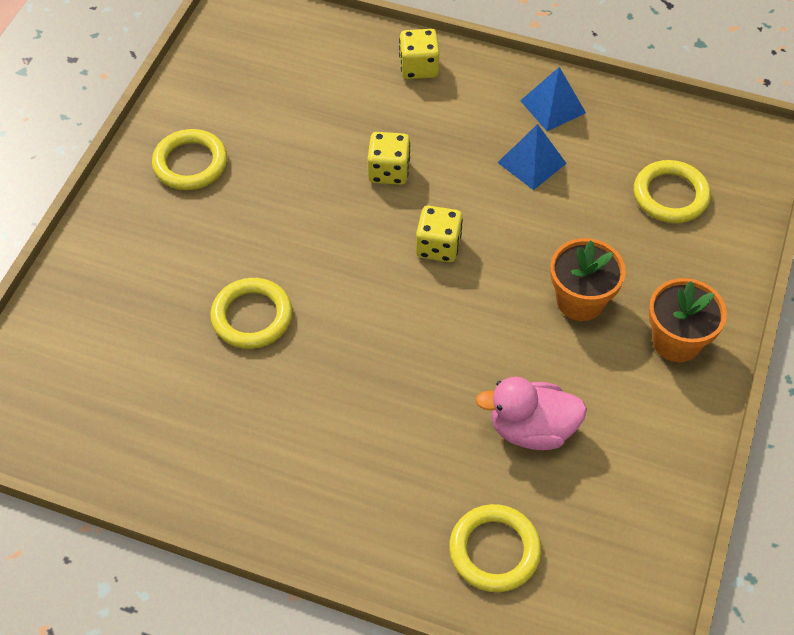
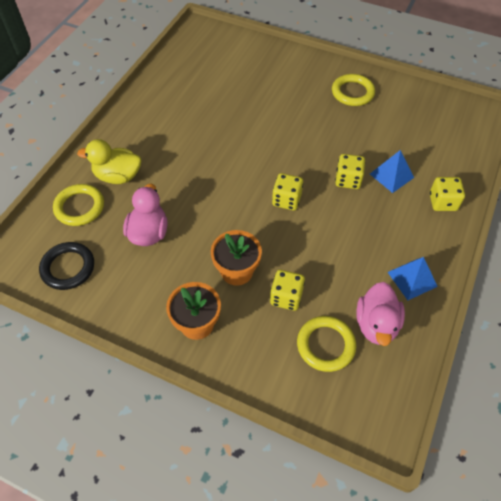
camera: 95 degrees right, 0 degrees up
yellow ring [210,278,292,349] -> none
blue pyramid [497,124,567,190] -> blue pyramid moved to [370,150,414,193]
none -> black ring [39,242,94,290]
none -> yellow duck [77,139,141,184]
none -> yellow dice [270,270,305,311]
none -> pink duck [356,282,405,346]

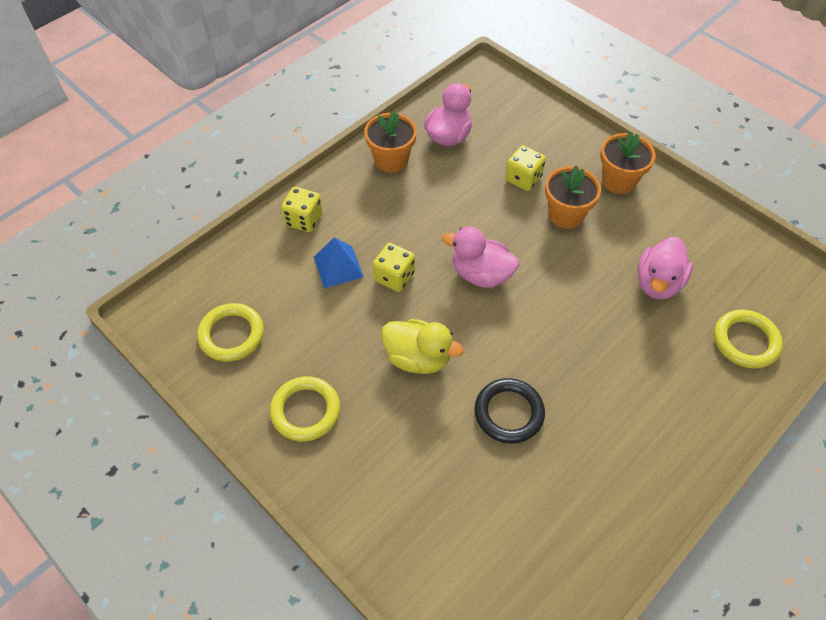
camera: 160 degrees left, 0 degrees up
black ring [39,242,94,290] -> black ring moved to [474,378,545,444]
yellow duck [77,139,141,184] -> yellow duck moved to [381,319,463,374]
yellow dice [272,173,303,210] -> pink duck [442,226,519,288]
yellow ring [297,316,356,372] -> yellow ring moved to [197,303,264,362]
blue pyramid [388,257,438,300] -> orange flower pot [364,111,417,173]

